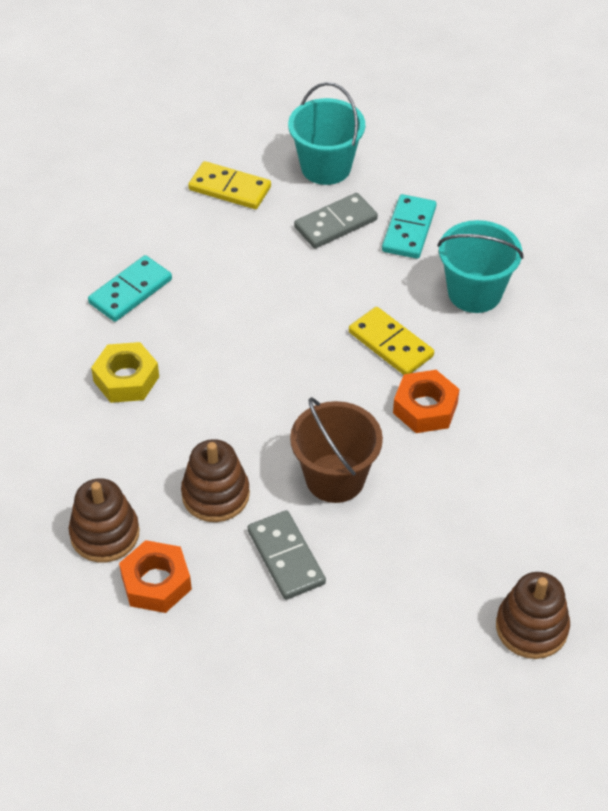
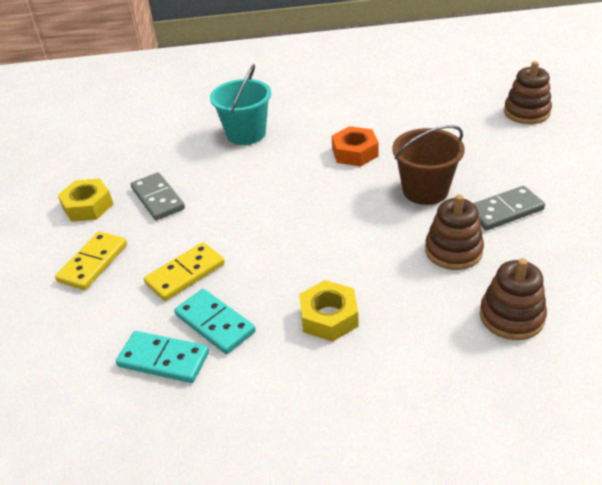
camera: 85 degrees left, 10 degrees down
orange nut [119,540,192,613] -> none
turquoise bucket [288,82,365,185] -> yellow nut [58,178,113,222]
yellow domino [349,307,434,375] -> yellow domino moved to [144,242,225,301]
turquoise domino [382,194,436,259] -> turquoise domino moved to [116,331,209,383]

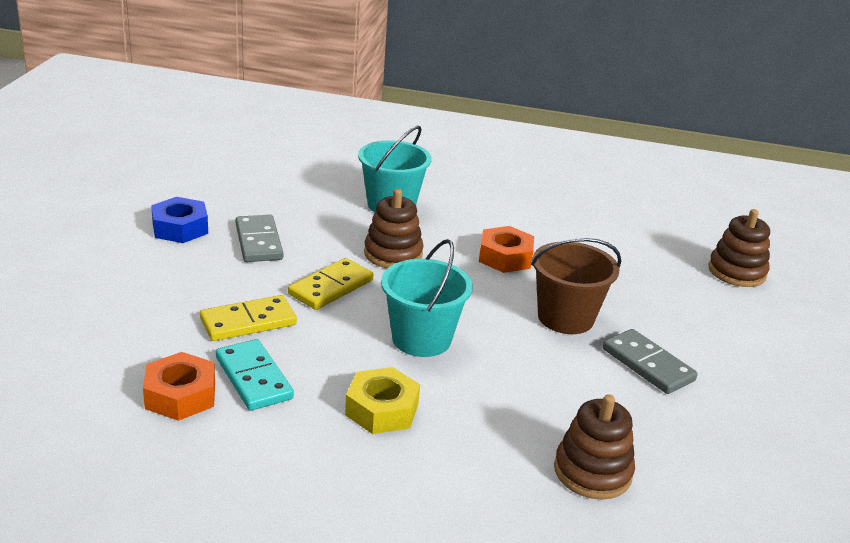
camera: 10 degrees right, 10 degrees down
yellow domino [55,231,127,290] -> yellow domino moved to [288,258,373,310]
yellow nut [58,178,113,222] -> blue nut [151,197,208,243]
turquoise domino [116,331,209,383] -> orange nut [143,352,215,421]
brown stacking toy [425,194,484,270] -> brown stacking toy moved to [364,189,424,268]
grey domino [473,186,545,231] -> grey domino turned 60 degrees clockwise [603,329,698,394]
none -> turquoise bucket [381,239,473,357]

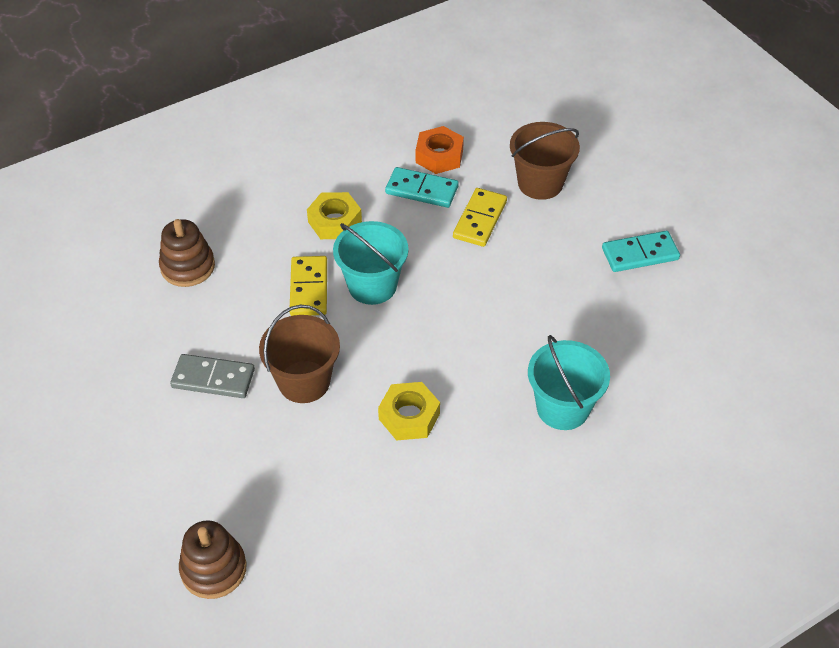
camera: 140 degrees right, 20 degrees up
blue nut [151,197,208,243] -> turquoise domino [602,231,680,272]
grey domino [235,215,283,262] -> none
yellow domino [288,258,373,310] -> yellow domino moved to [290,256,327,316]
brown stacking toy [364,189,424,268] -> none
orange nut [479,226,534,273] -> yellow nut [378,382,440,441]
none -> brown bucket [510,122,580,200]

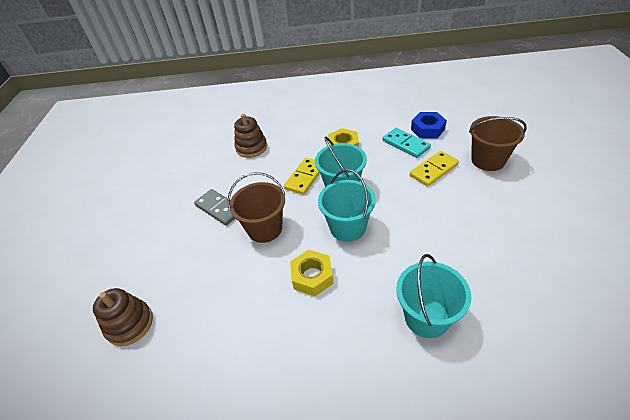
camera: 35 degrees right, 5 degrees down
orange nut [416,126,464,174] -> blue nut [411,112,447,139]
turquoise domino [602,231,680,272] -> none
none -> turquoise bucket [318,169,376,242]

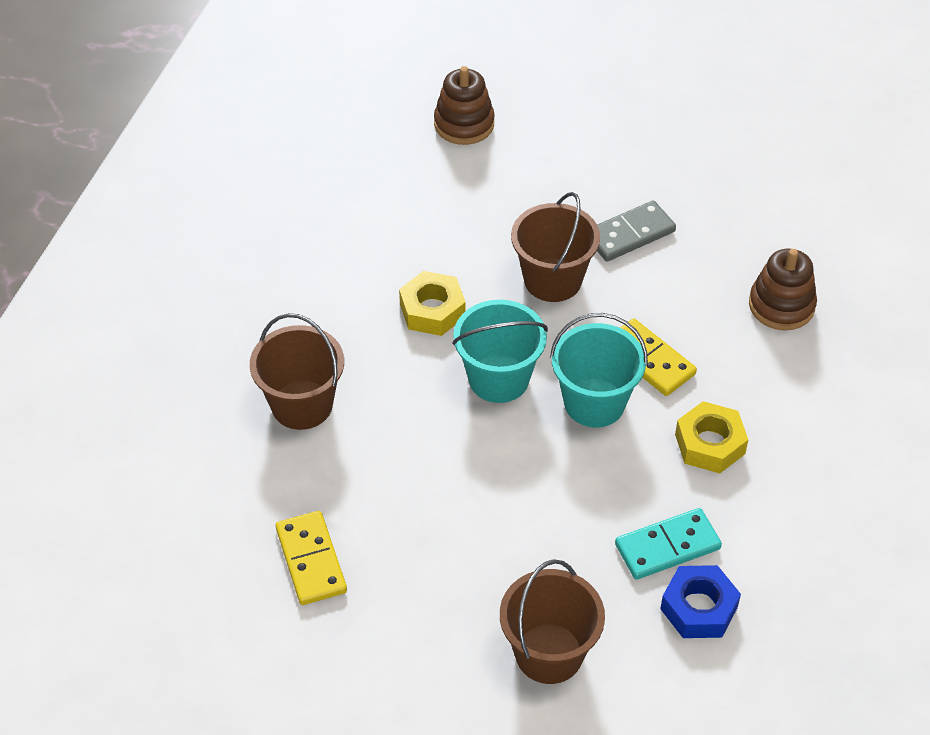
camera: 105 degrees right, 5 degrees up
turquoise bucket [396,254,471,338] -> brown bucket [250,313,344,430]
yellow domino [410,151,459,187] -> yellow domino moved to [276,511,347,605]

